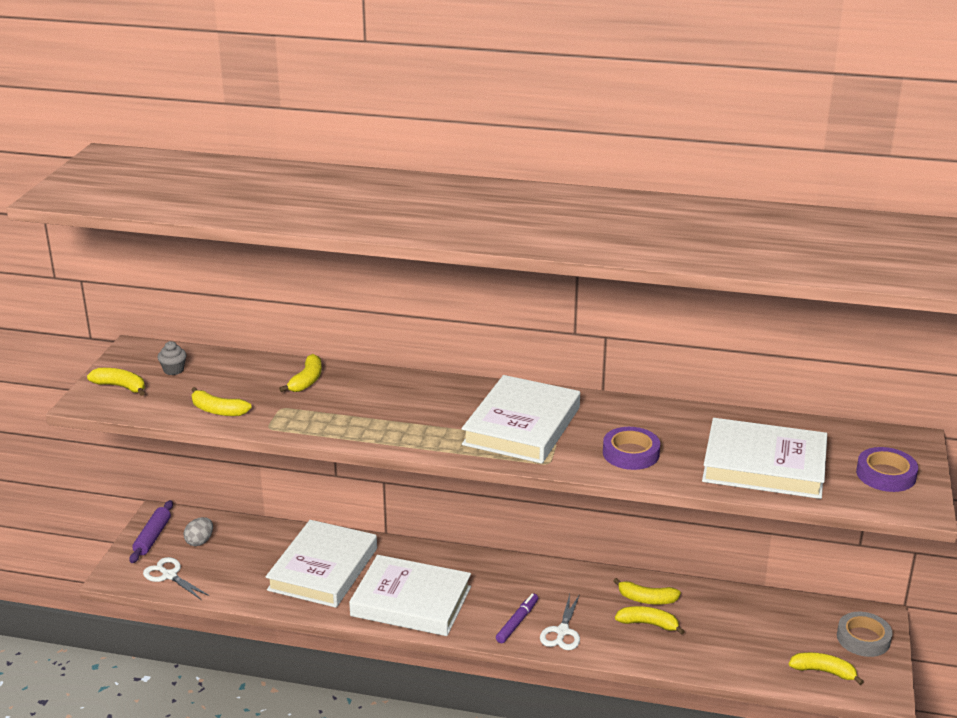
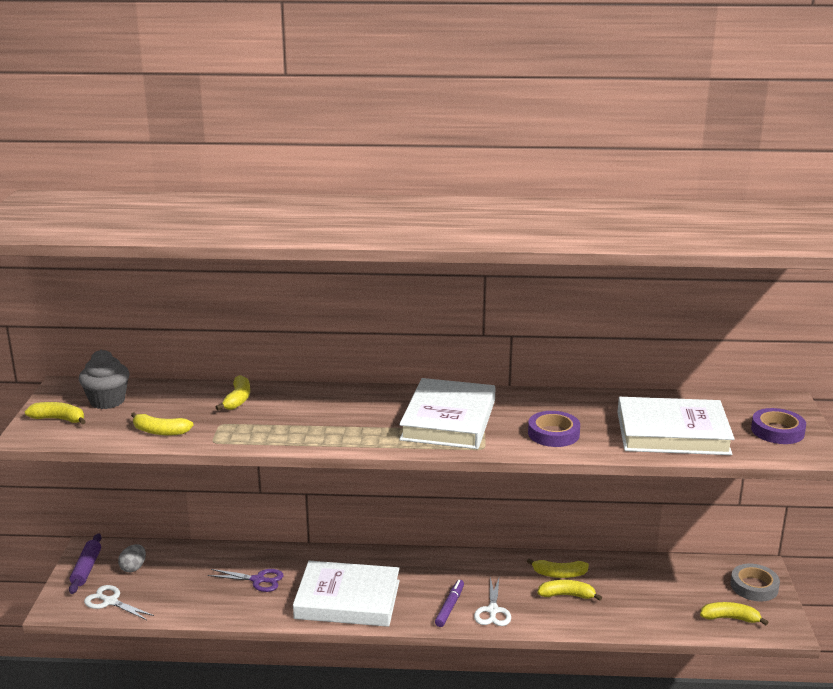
camera: 10 degrees left, 5 degrees down
grey cupcake [157,341,187,375] -> grey cupcake [79,350,129,409], size x1.80
white book [266,520,377,608] -> purple scissors [208,569,283,592]

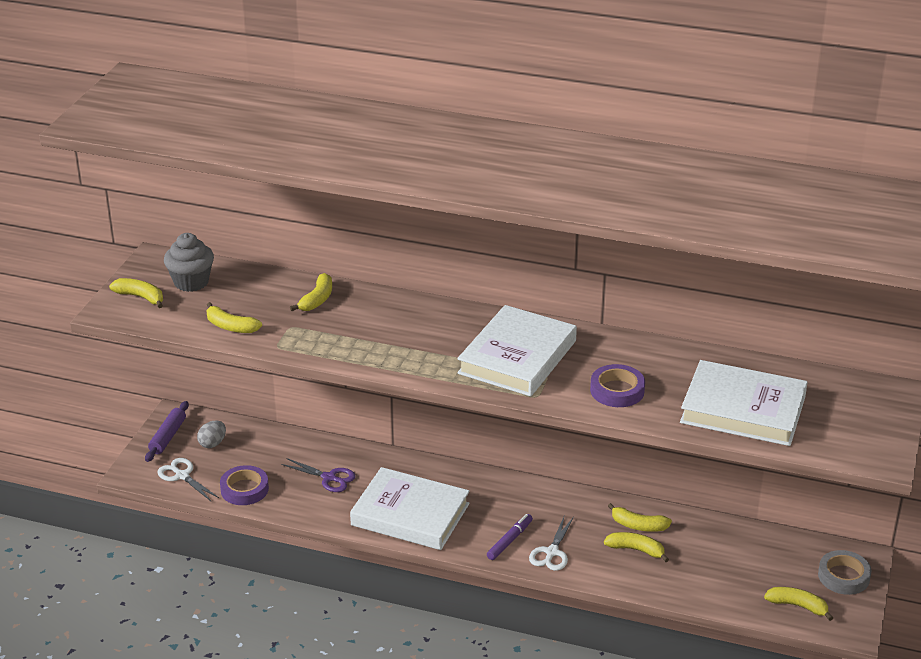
camera: 15 degrees right, 10 degrees up
purple tape [751,408,806,444] -> purple tape moved to [220,465,269,505]

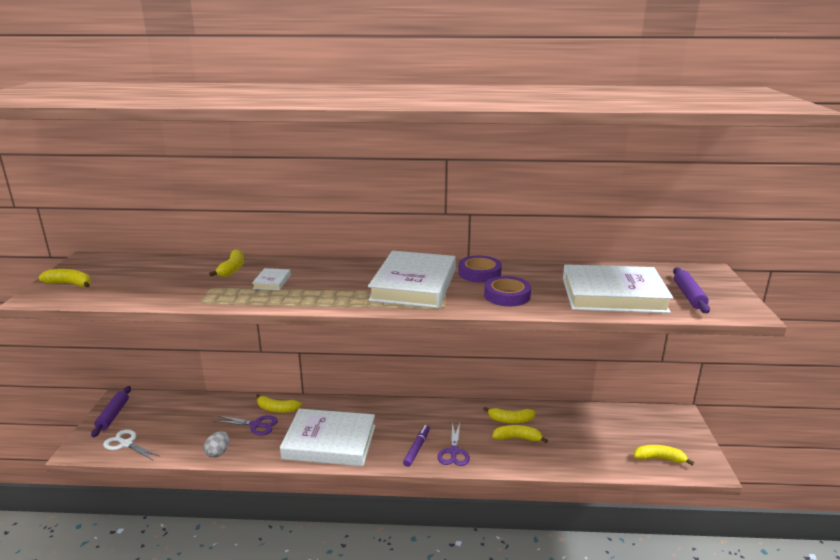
camera: 15 degrees left, 10 degrees down
grey cupcake [164,233,214,292] -> none
grey egg [197,421,226,448] -> grey egg moved to [204,431,230,458]
yellow banana [206,302,262,333] -> yellow banana moved to [256,394,302,413]
purple tape [220,465,269,505] -> purple tape moved to [458,256,502,283]
white scissors [529,517,574,571] -> purple scissors [437,422,470,466]
grey tape [818,550,872,595] -> none
none -> white book [252,268,291,290]
none -> purple rolling pin [673,267,710,313]

